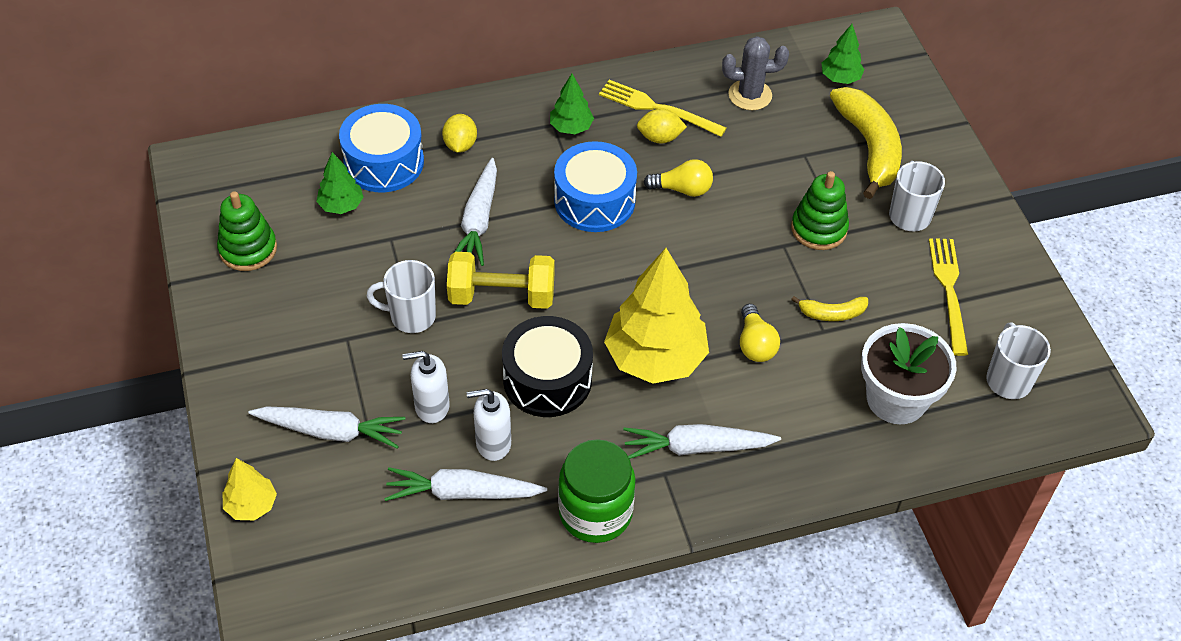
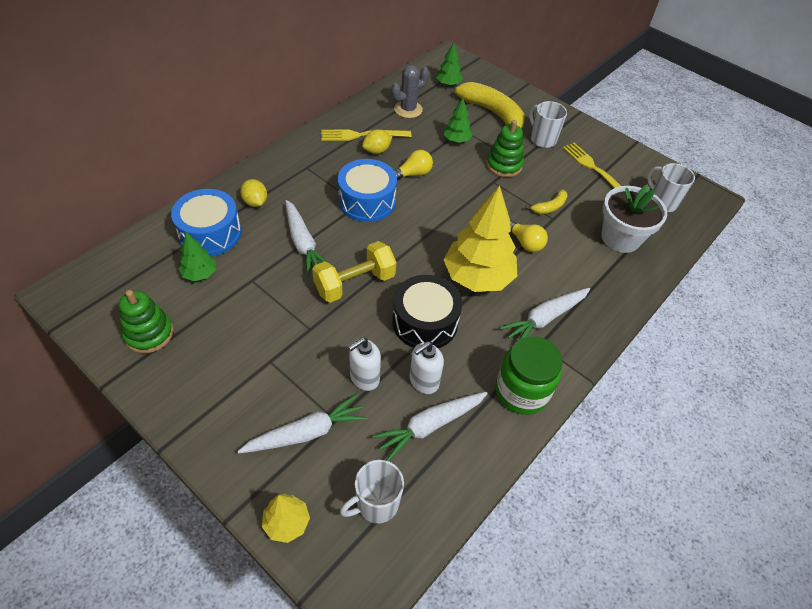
camera: 35 degrees left, 0 degrees up
white mug [366,260,436,333] -> white mug moved to [340,460,404,523]
green tree [550,74,594,134] -> green tree moved to [443,98,473,143]

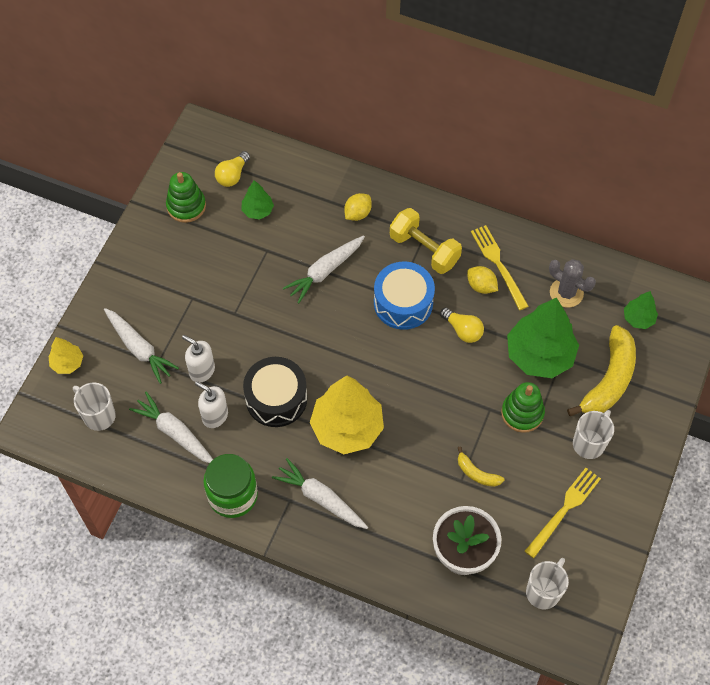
camera: 75 degrees right, 10 degrees up
blue drum [171,189,241,256] -> none
yellow dumbbell [312,241,396,303] -> yellow dumbbell moved to [390,208,462,274]
green tree [443,98,473,143] -> green tree [507,298,579,378], size x2.06
yellow light bulb [510,220,548,252] -> yellow light bulb moved to [215,151,250,187]

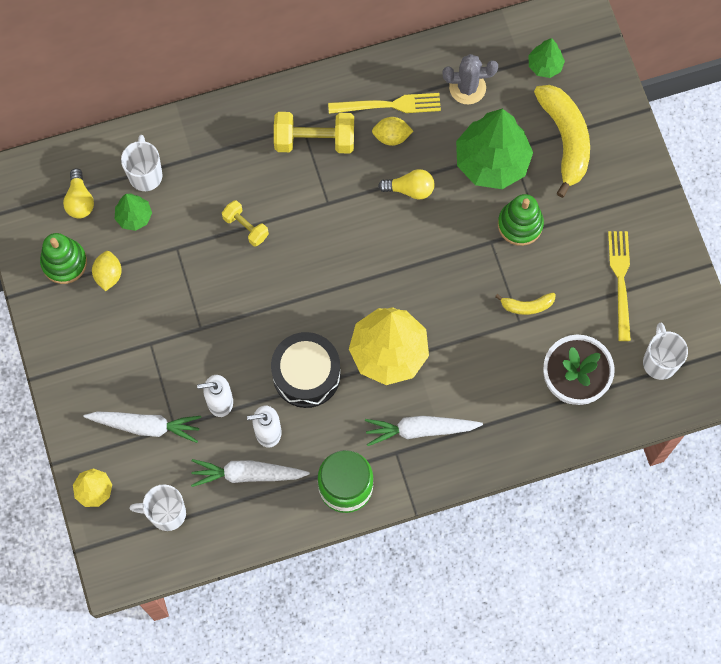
camera: 40 degrees left, 10 degrees up
white carrot [283,236,365,303] -> yellow dumbbell [222,200,269,247]
yellow lemon [344,193,372,221] -> yellow lemon moved to [92,251,122,291]
blue drum [374,261,435,330] -> none
yellow fork [471,225,529,310] -> yellow fork turned 150 degrees clockwise [328,93,441,114]
white mug [573,410,614,459] -> white mug moved to [121,135,163,191]

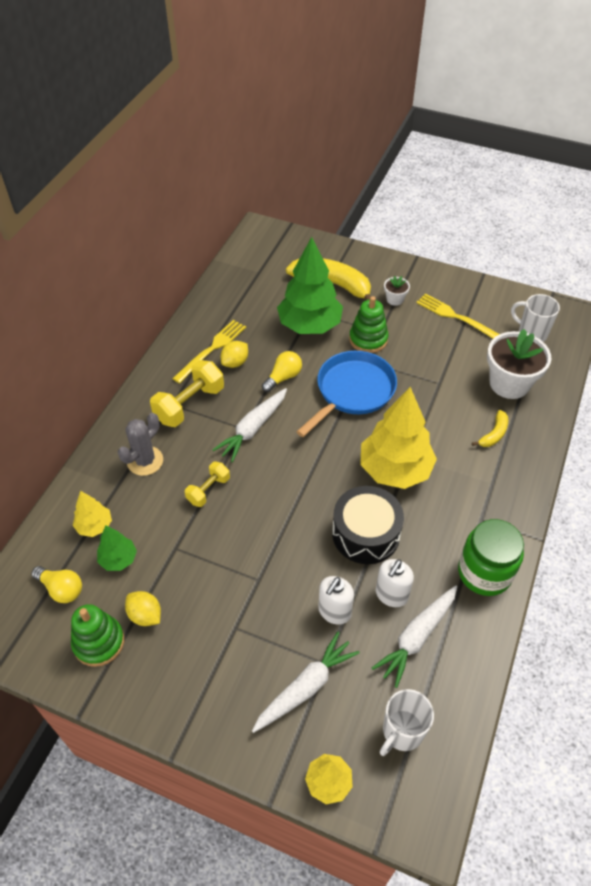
camera: 50 degrees left, 20 degrees down
white mug [121,135,163,191] -> yellow tree [73,491,112,537]
yellow dumbbell [222,200,269,247] -> yellow dumbbell turned 45 degrees counterclockwise [185,462,230,507]
white carrot [365,416,483,446] -> white carrot moved to [213,388,287,462]
grey cactus [442,54,498,104] -> grey cactus moved to [118,413,163,476]
yellow banana [495,292,556,315] -> yellow banana moved to [472,410,508,447]
green tree [529,38,565,78] -> none
none -> blue pan [296,351,397,437]
none -> white flower pot [384,276,410,306]

